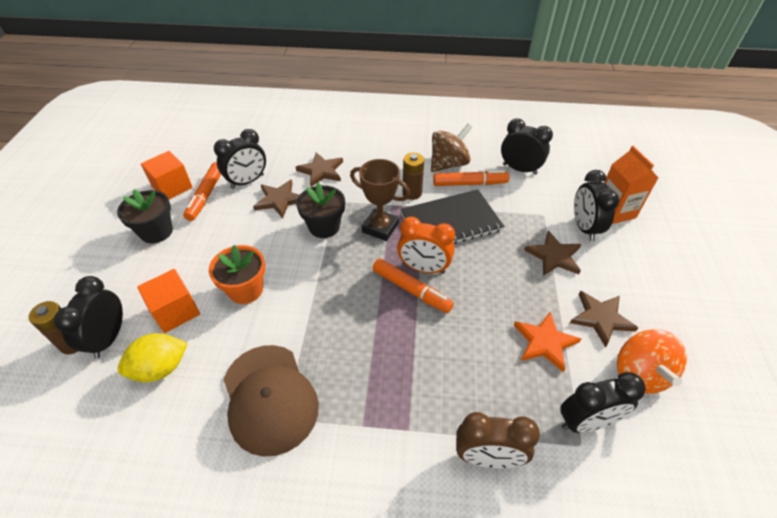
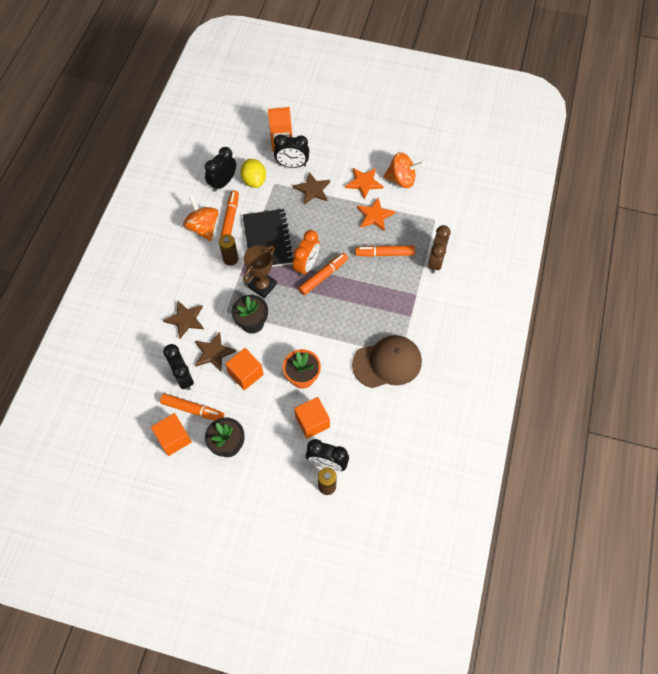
camera: 80 degrees left, 15 degrees up
yellow lemon [117,333,188,382] -> yellow lemon moved to [240,159,266,188]
brown spinning top [431,124,472,172] -> orange spinning top [183,196,219,241]
black clock [560,372,646,433] -> none
brown star [570,291,638,347] -> orange star [345,168,383,199]
none -> orange cube [225,348,264,390]
none -> orange marker [355,246,415,257]

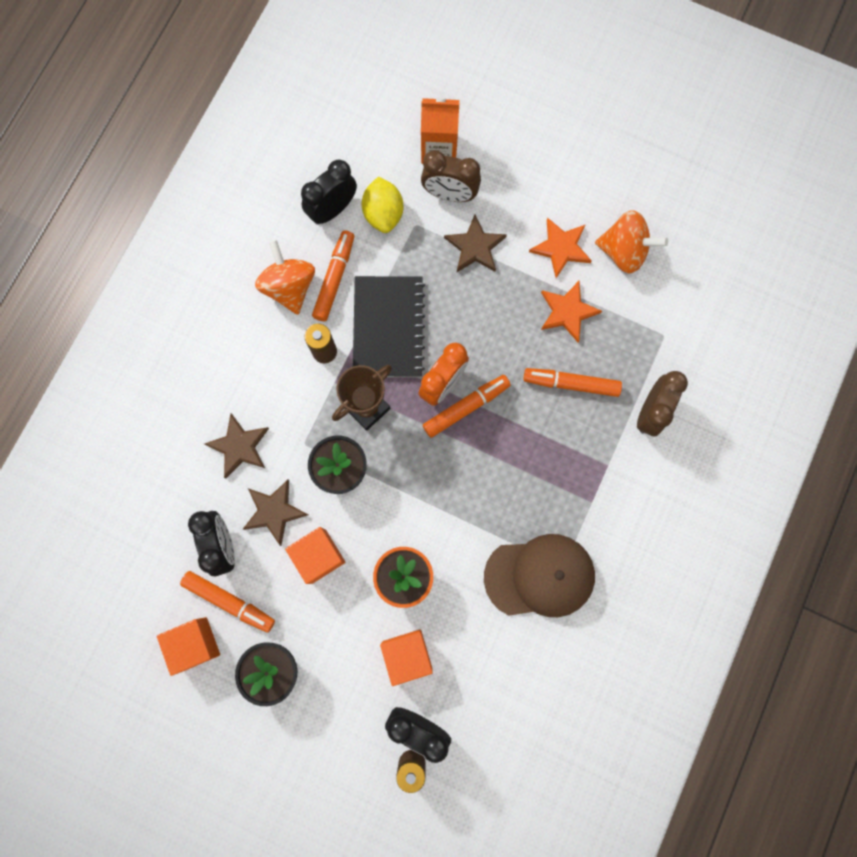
camera: 10 degrees right, 15 degrees up
black clock [274,134,309,168] -> brown clock [421,150,481,202]

